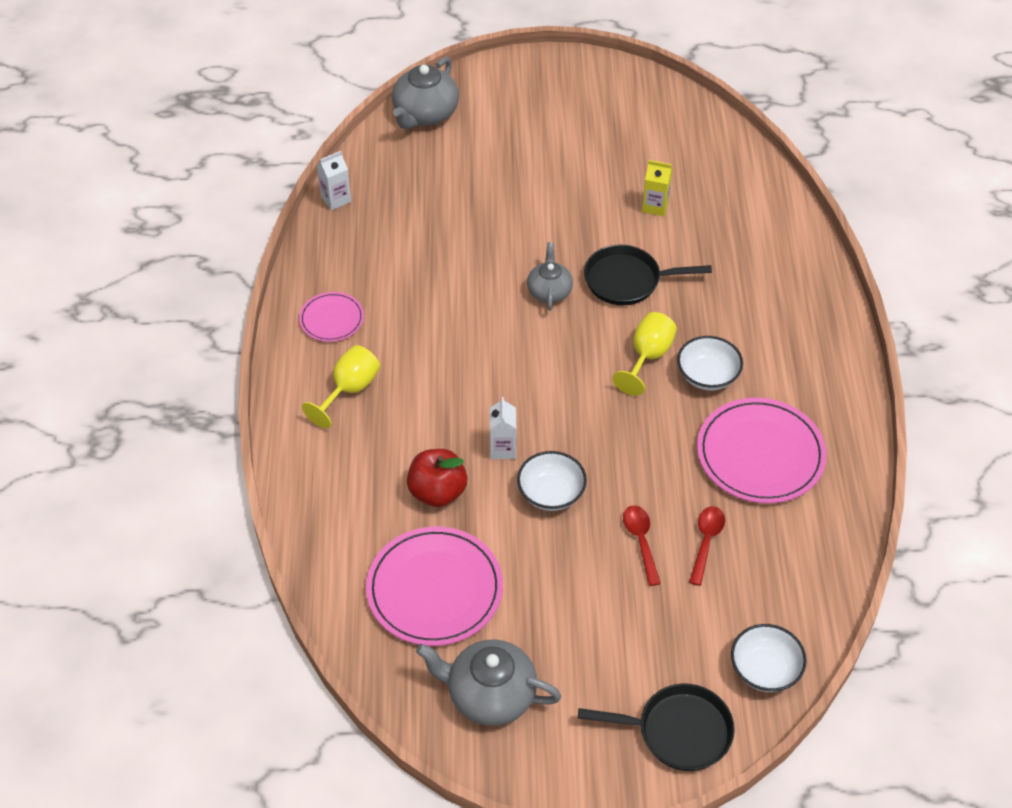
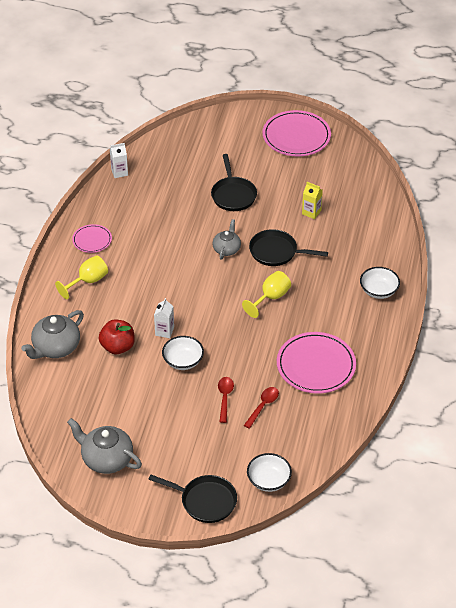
camera: 15 degrees right, 5 degrees down
pink plate [366,526,503,646] -> pink plate moved to [262,110,331,156]
grey teapot [392,57,459,129] -> grey teapot moved to [21,310,84,359]
white bowl [677,336,743,390] -> white bowl moved to [360,267,400,299]
none -> black pan [211,154,257,211]

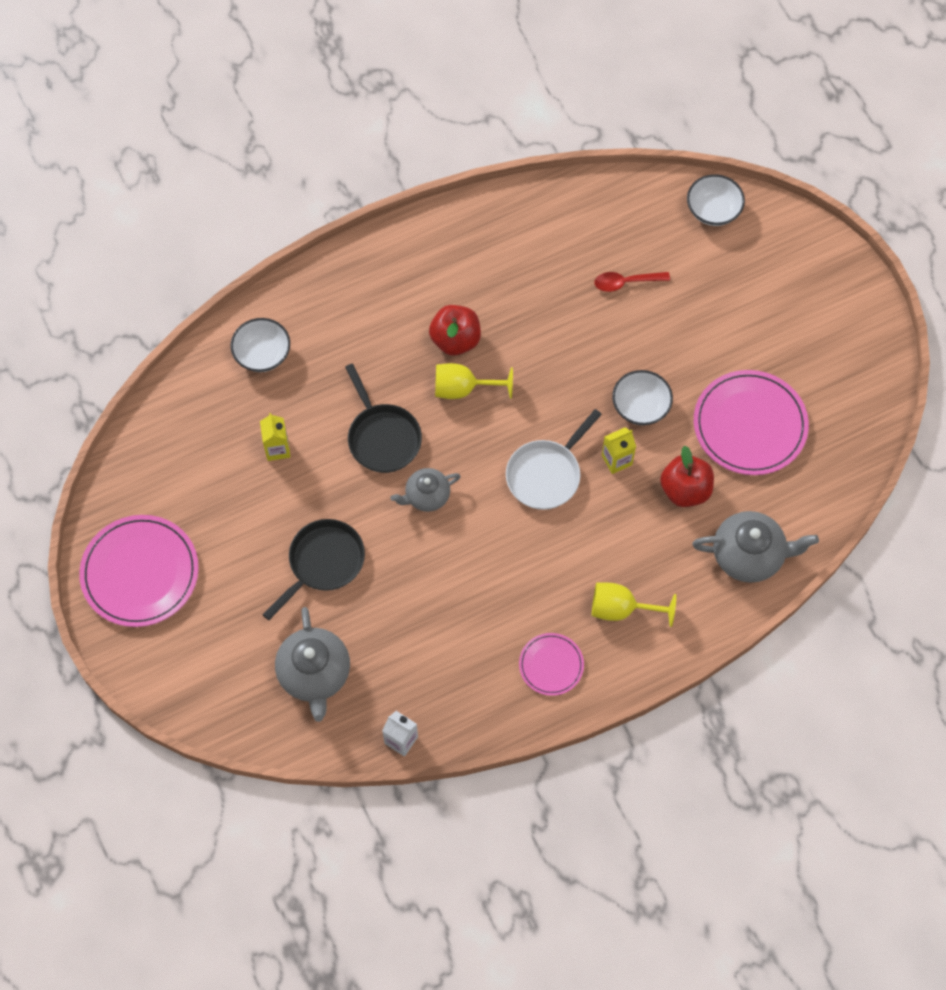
camera: 130 degrees left, 20 degrees up
grey teapot [67,418,142,474] -> grey teapot moved to [275,607,350,722]
black pan [148,475,237,523] -> none
white carton [154,298,174,338] -> yellow carton [602,427,636,474]
red spoon [218,377,234,423] -> none
pink plate [277,332,356,394] -> pink plate moved to [694,370,809,475]
white bowl [360,267,400,299] -> white bowl moved to [231,318,290,372]
none -> red apple [429,305,481,356]
none -> white pan [506,409,602,510]

